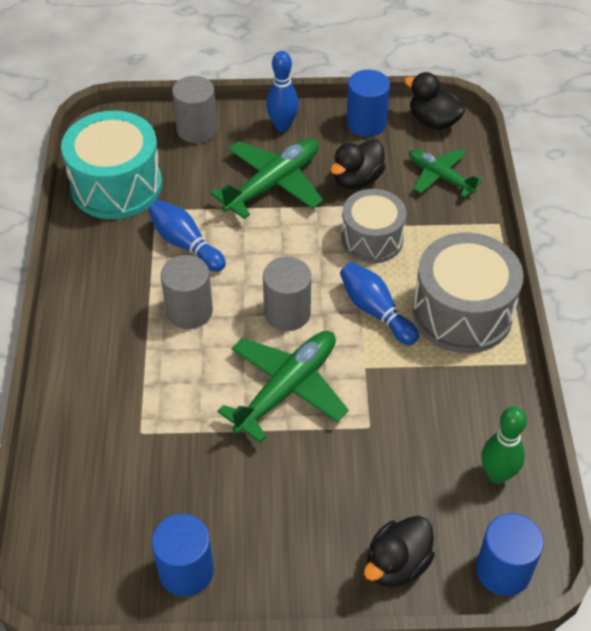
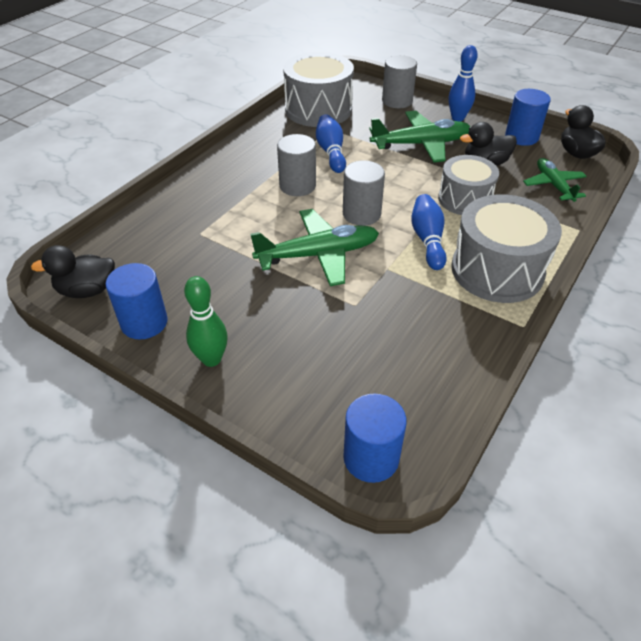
camera: 35 degrees right, 5 degrees down
turquoise drum [61,111,162,219] -> grey drum [283,52,354,127]
black duck [364,516,435,587] -> black duck moved to [31,245,115,298]
green bowling pin [481,406,527,484] -> green bowling pin moved to [184,276,228,367]

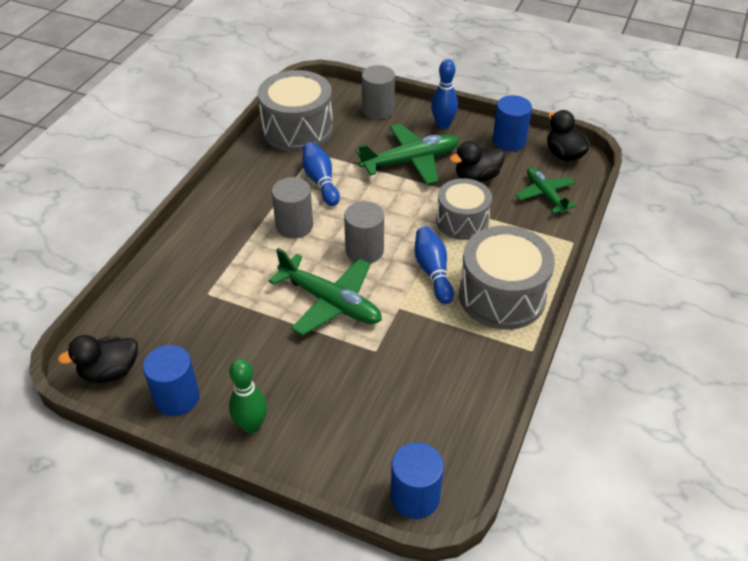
camera: 10 degrees left, 0 degrees up
green plane [250,209,379,286] -> green plane turned 60 degrees clockwise [268,248,382,336]

